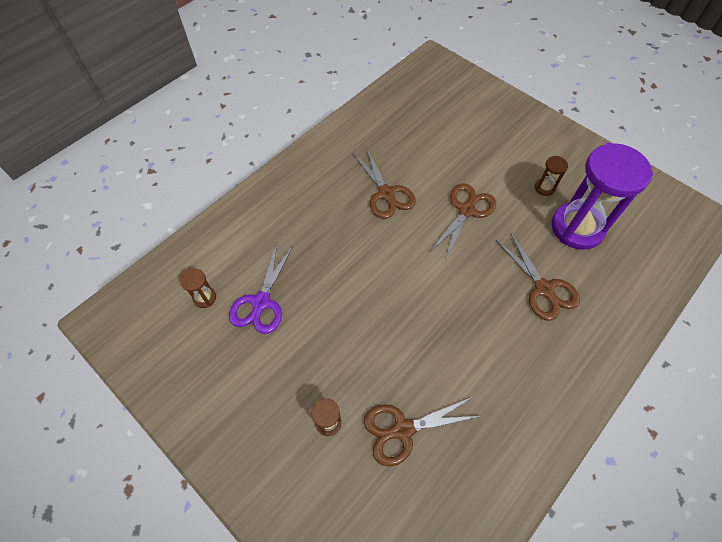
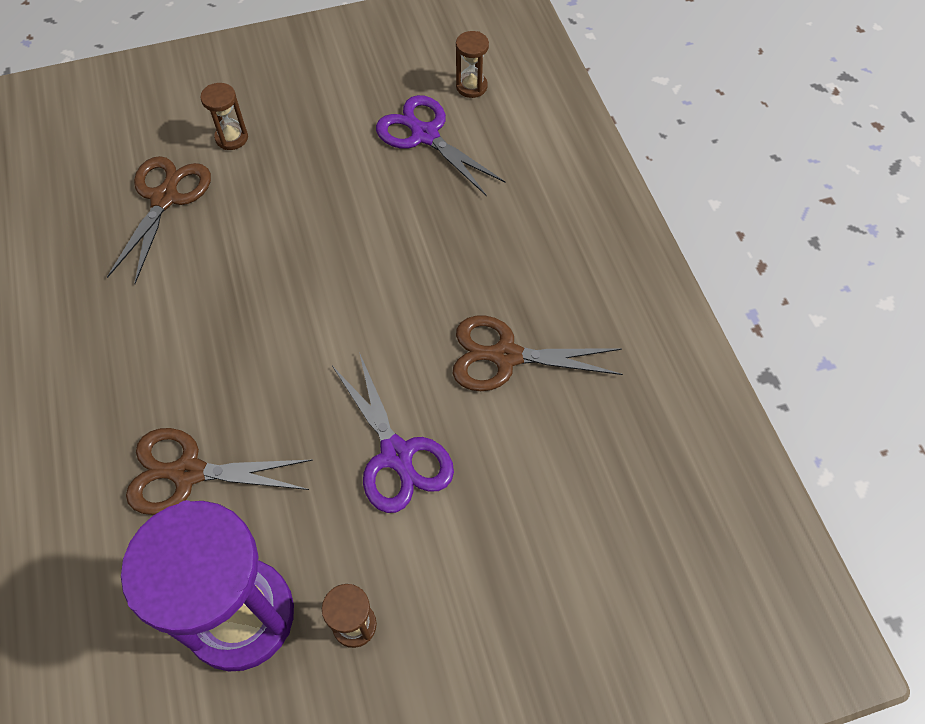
camera: 120 degrees right, 0 degrees up
brown scissors [430,183,496,258] -> purple scissors [332,352,454,513]

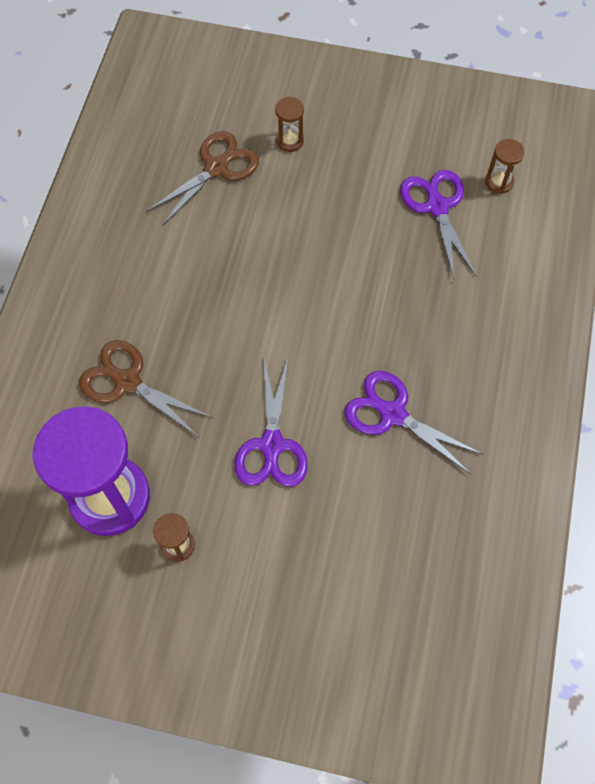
camera: 30 degrees right, 5 degrees up
brown scissors [452,316,623,391] -> purple scissors [344,371,484,474]

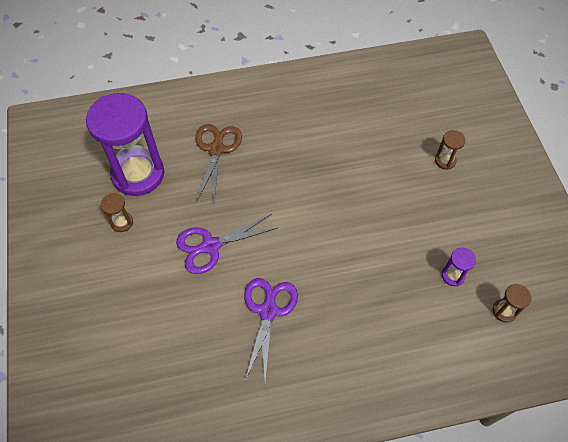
camera: 65 degrees right, 5 degrees down
brown scissors [146,131,259,226] -> none
purple scissors [400,170,476,279] -> purple hourglass [442,247,476,286]

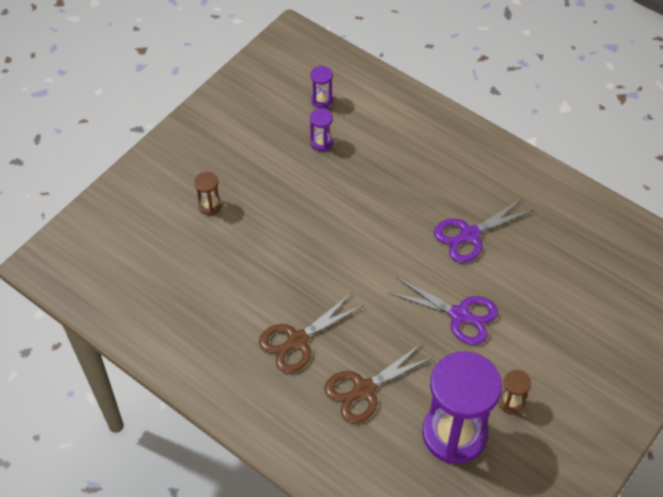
camera: 130 degrees left, 5 degrees down
brown hourglass [492,284,531,323] -> purple hourglass [310,66,333,108]
none -> brown scissors [259,293,364,373]

